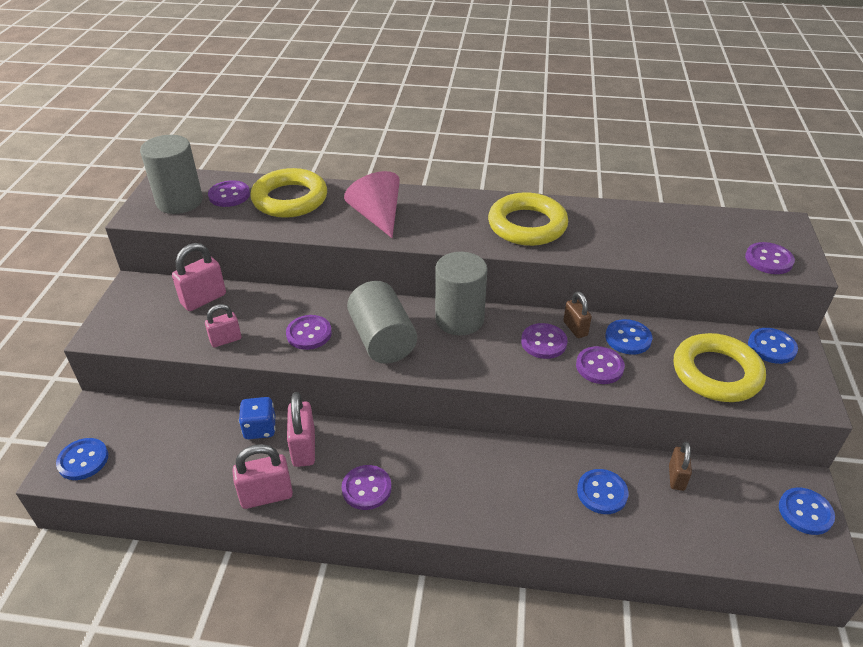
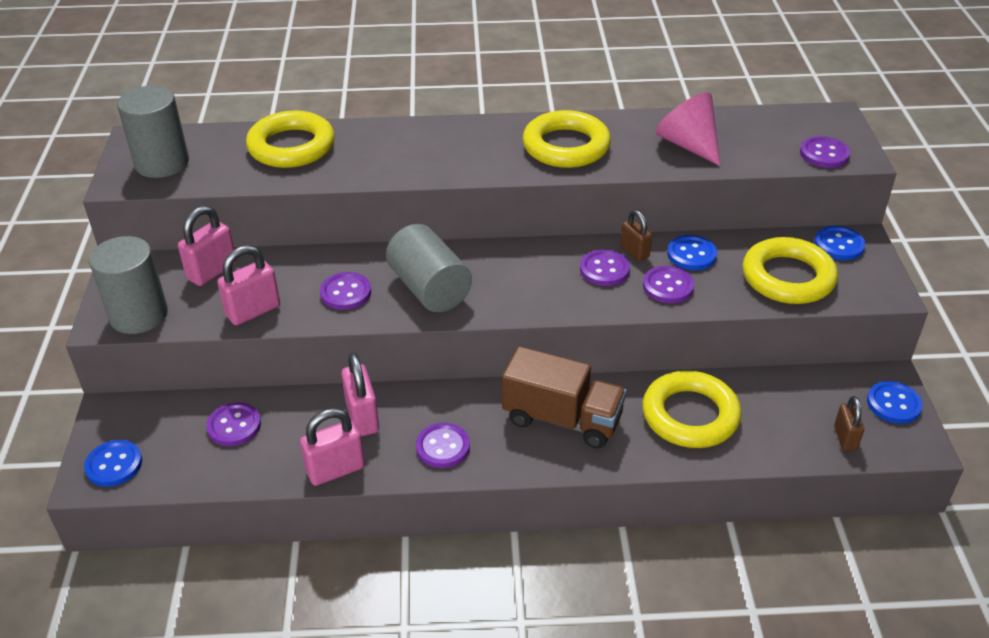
camera: 10 degrees left, 0 degrees up
pink padlock [205,304,241,347] -> pink padlock [217,245,280,325], size x1.54
purple button [208,180,250,207] -> purple button moved to [206,402,261,446]
blue dice [239,397,275,439] -> none
pink cone [344,171,400,238] -> pink cone moved to [656,92,720,166]
grey cylinder [435,252,488,335] -> grey cylinder moved to [89,236,168,334]
blue button [577,469,628,514] -> yellow ring [642,371,741,448]
brown padlock [669,442,692,491] -> brown padlock moved to [834,396,864,451]
none -> brown truck [502,346,627,449]

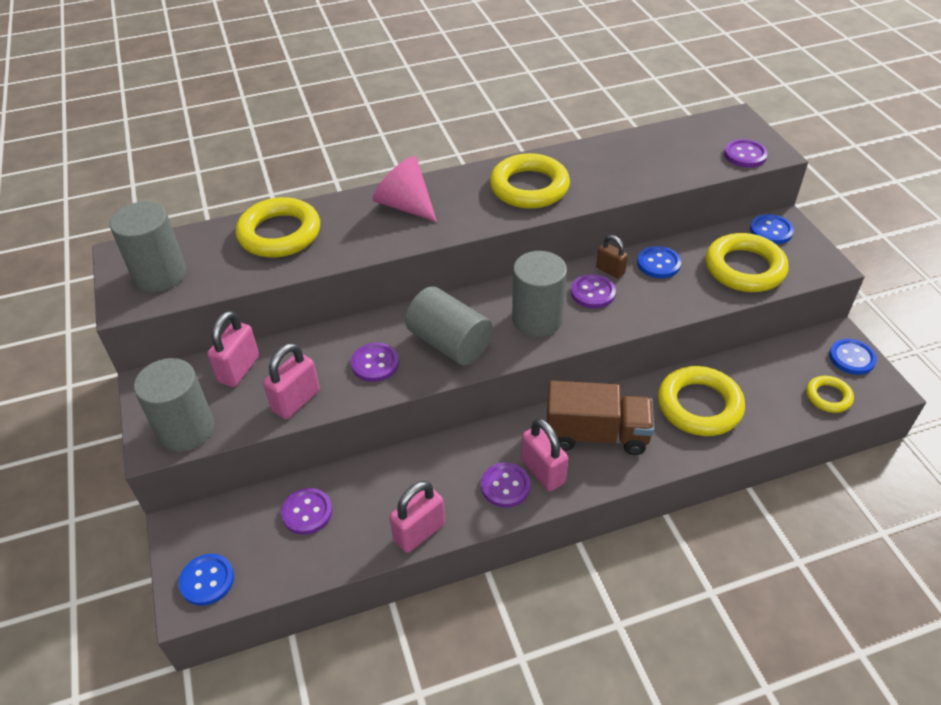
camera: 15 degrees left, 5 degrees up
pink padlock [341,352,379,436] -> pink padlock moved to [521,418,568,491]
purple button [643,266,694,303] -> none
pink cone [656,92,720,166] -> pink cone moved to [372,156,437,222]
brown padlock [834,396,864,451] -> yellow ring [806,376,854,413]
none -> grey cylinder [512,251,567,337]

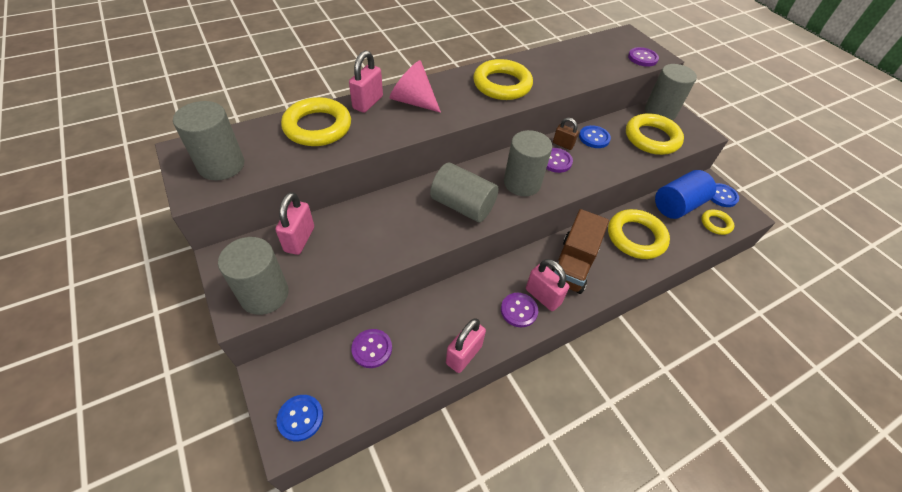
camera: 15 degrees left, 5 degrees up
pink padlock [263,343,320,419] -> pink padlock moved to [349,50,383,113]
purple button [351,343,399,382] -> none
brown truck [547,380,654,455] -> brown truck turned 120 degrees clockwise [551,209,609,294]
blue button [750,214,794,244] -> grey cylinder [645,64,697,120]
none -> blue cylinder [655,170,716,219]

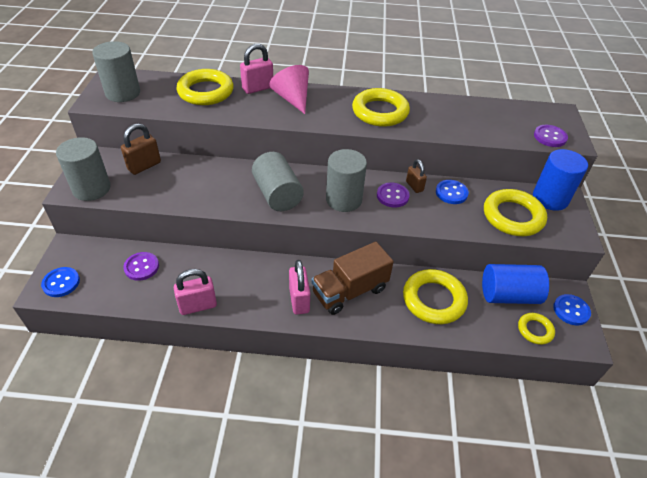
camera: 35 degrees right, 5 degrees down
pink padlock [275,192,314,255] -> brown padlock [121,123,161,175]
purple button [501,293,538,327] -> none
grey cylinder [645,64,697,120] -> blue cylinder [533,149,588,211]

